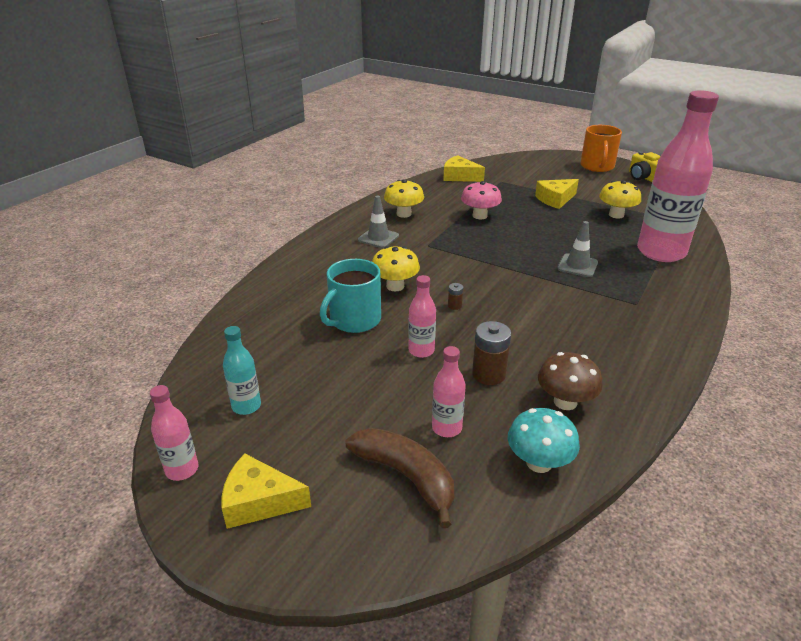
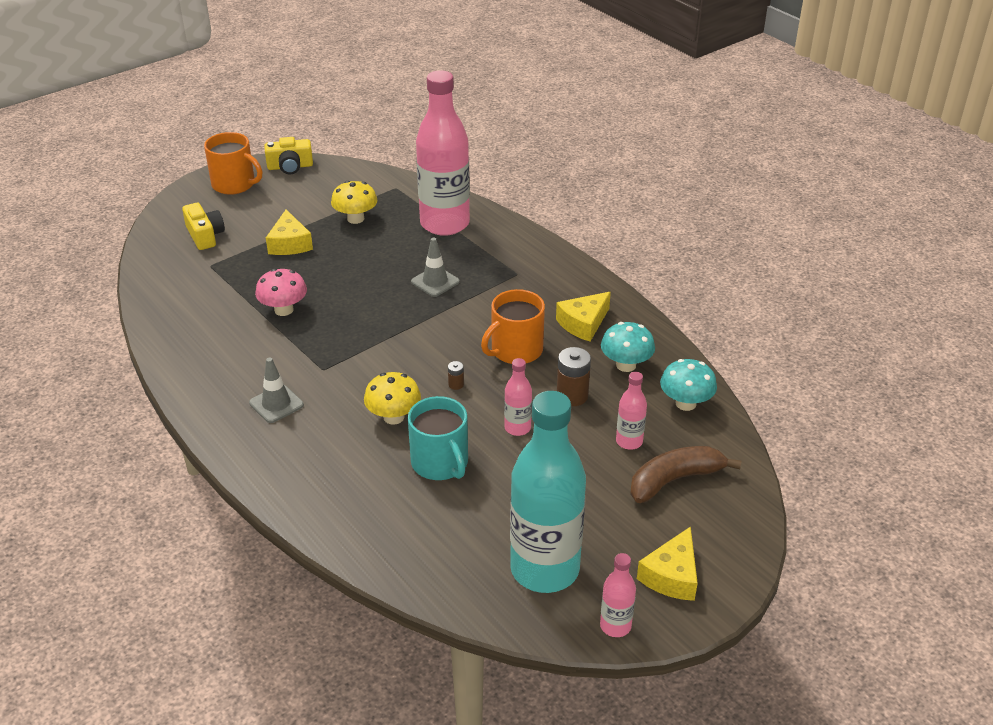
camera: 70 degrees left, 5 degrees up
turquoise bottle [223,326,261,415] -> turquoise bottle [510,391,586,593], size x2.30
yellow mushroom [384,179,424,218] -> none
yellow cheese [443,155,485,182] -> yellow cheese moved to [556,292,611,342]
brown mushroom [538,352,603,410] -> turquoise mushroom [601,322,655,372]
none -> yellow camera [182,203,225,250]
none -> orange mug [481,289,545,364]

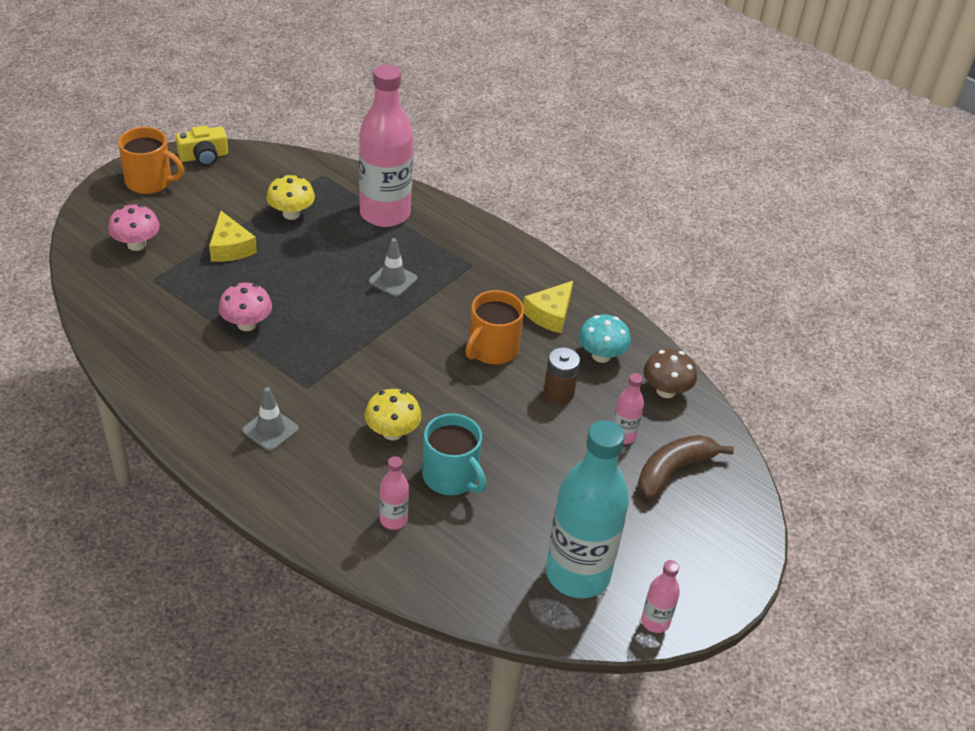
camera: 15 degrees left, 5 degrees up
yellow camera [182,203,225,250] -> pink mushroom [108,205,160,251]
brown battery [448,361,464,390] -> none
pink bottle [504,358,532,436] -> pink bottle moved to [380,456,409,530]
yellow cheese [637,526,698,601] -> none
turquoise mushroom [660,359,717,411] -> brown mushroom [643,349,697,398]

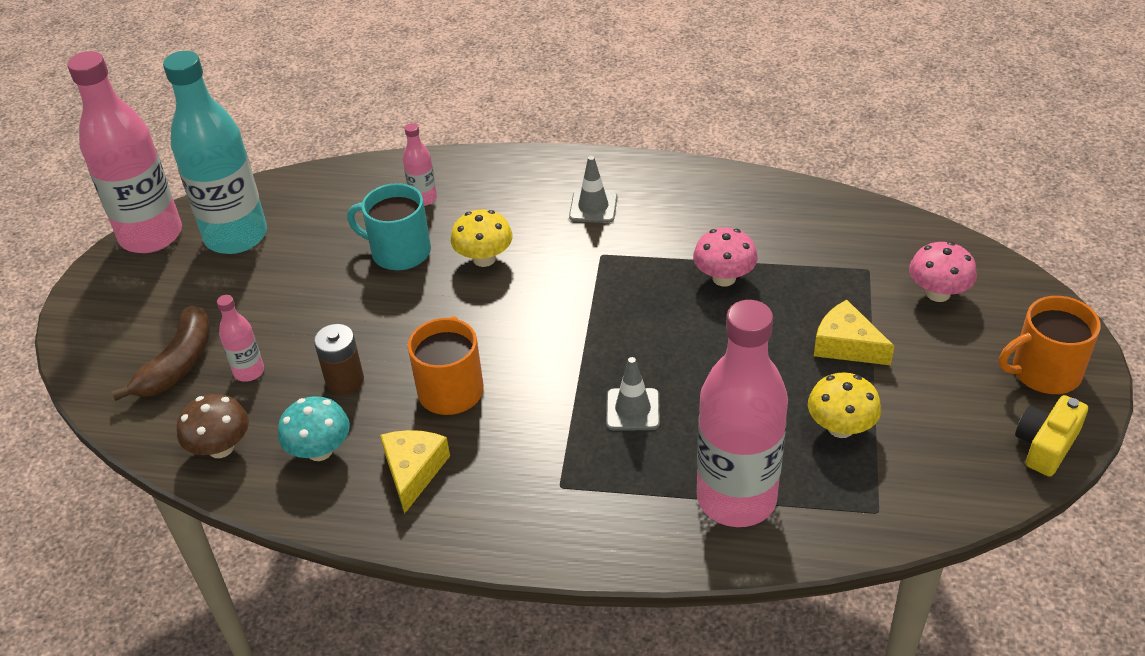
camera: 155 degrees right, 0 degrees up
pink bottle [641,560,680,633] -> pink bottle [67,51,182,253], size x2.30

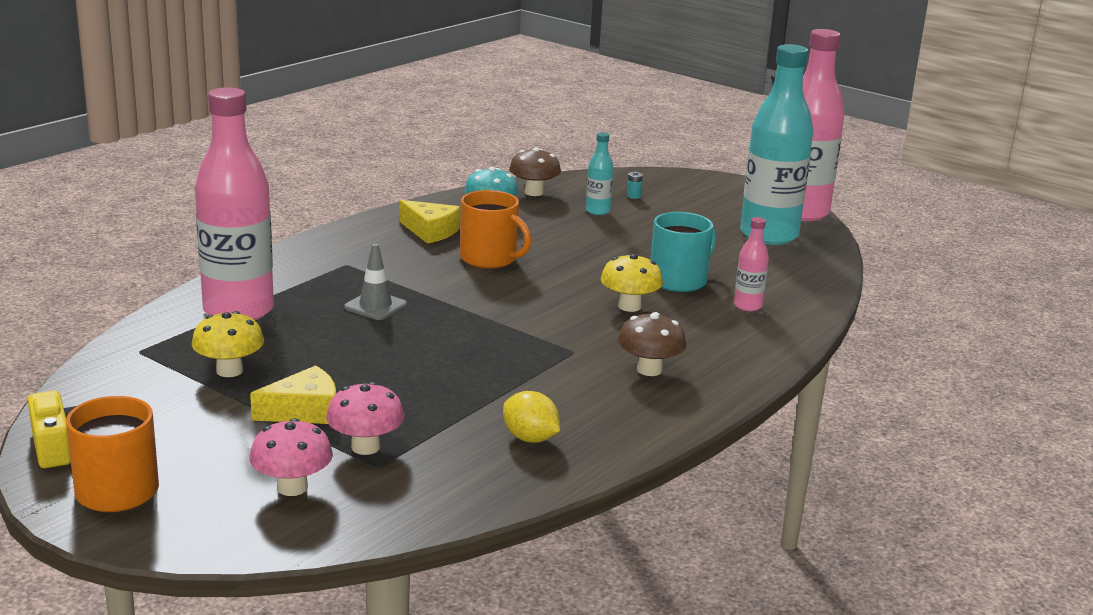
camera: 115 degrees right, 20 degrees down
brown banana [111,305,210,401] -> turquoise battery [627,172,643,199]
pink bottle [217,295,264,382] -> turquoise bottle [586,132,614,215]
brown battery [314,324,364,394] -> none
grey traffic cone [569,156,617,223] -> brown mushroom [618,312,686,376]
pink mushroom [693,228,758,286] -> pink mushroom moved to [326,382,404,455]
none -> yellow lemon [503,391,560,443]

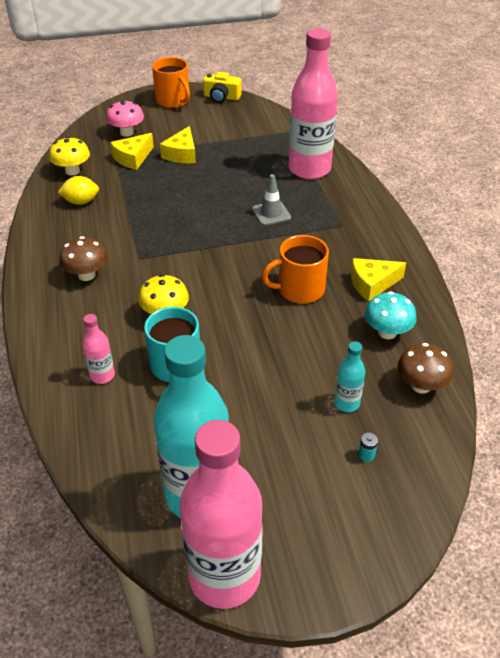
camera: 130 degrees right, 20 degrees up
yellow mushroom [192,311,264,377] -> yellow mushroom moved to [49,137,90,176]
pink mushroom [326,382,404,455] -> yellow cheese [110,133,154,170]

